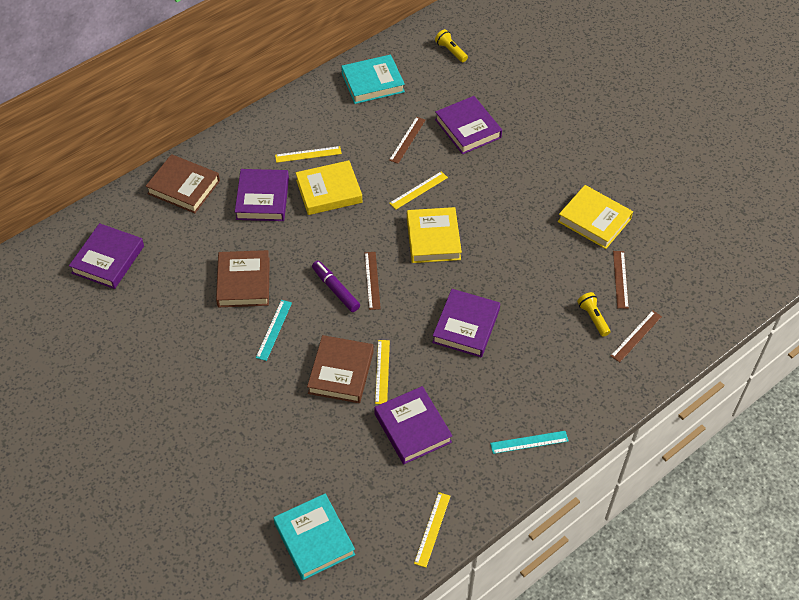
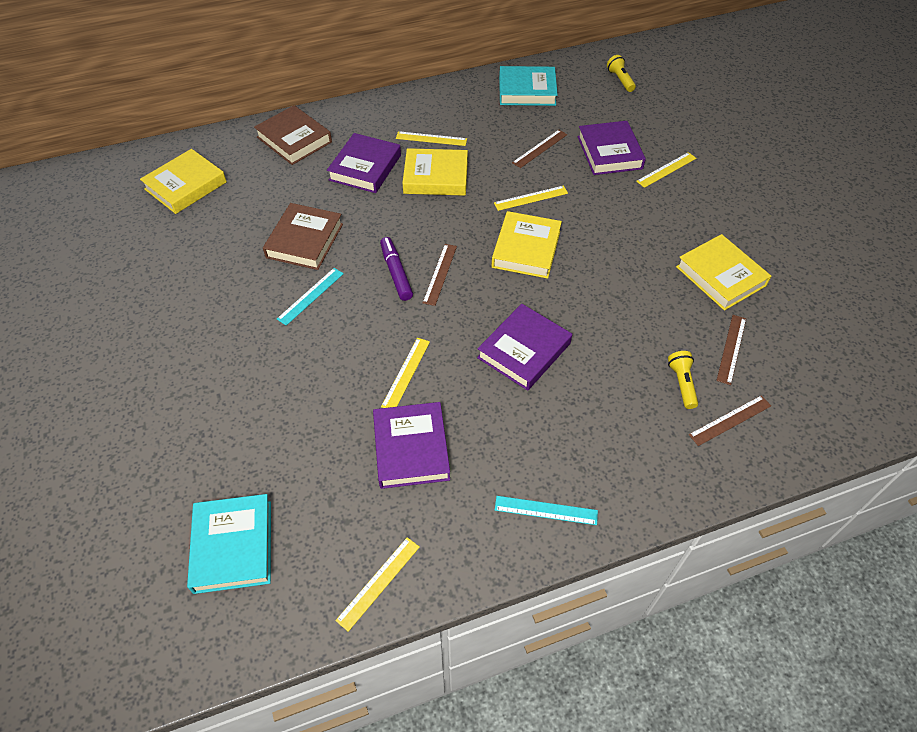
camera: 20 degrees right, 0 degrees up
purple book [69,223,144,289] -> yellow book [140,149,227,214]
brown book [307,335,374,403] -> none
none -> yellow ruler [636,152,696,188]

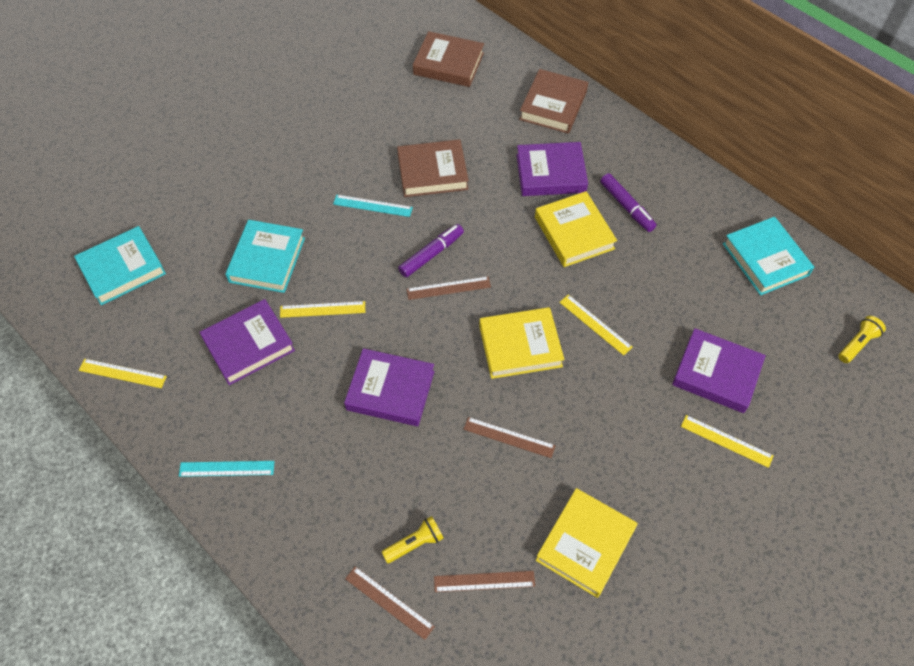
camera: 65 degrees right, 5 degrees up
yellow book [140,149,227,214] -> brown book [413,31,484,87]
yellow ruler [396,131,467,146] -> purple marker [600,173,657,232]
turquoise ruler [495,496,598,525] -> turquoise ruler turned 75 degrees counterclockwise [179,461,275,477]
brown ruler [512,130,567,168] -> brown ruler moved to [464,417,556,458]
purple book [577,121,646,175] -> purple book turned 60 degrees clockwise [672,328,766,413]
none -> turquoise book [225,220,305,293]

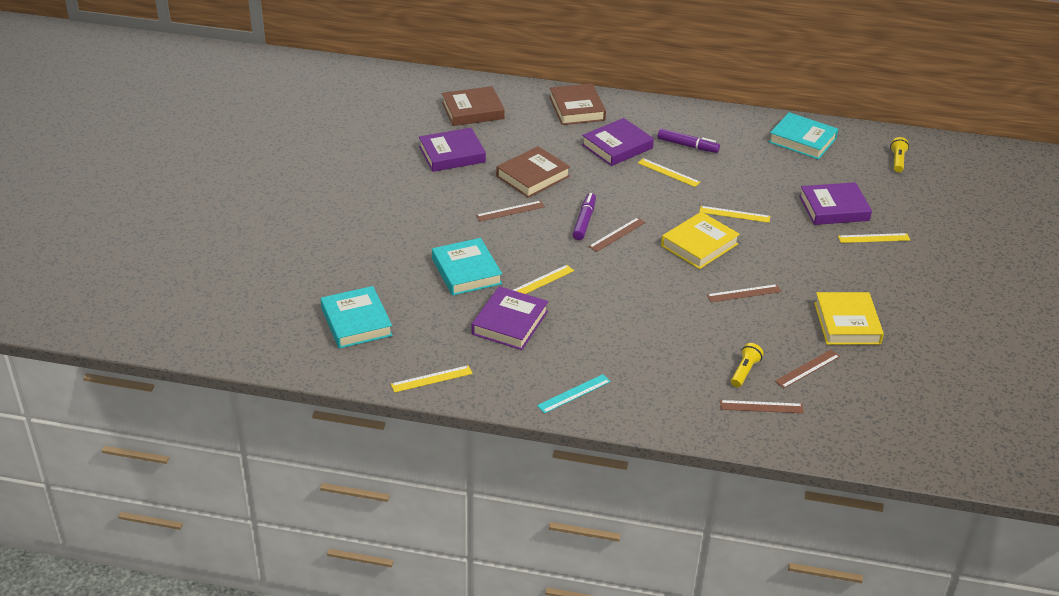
camera: 35 degrees left, 20 degrees down
turquoise book [74,226,166,305] -> turquoise book turned 45 degrees counterclockwise [321,286,393,349]
turquoise ruler [333,195,413,217] -> brown ruler [476,201,545,221]
purple book [344,348,435,426] -> purple book moved to [419,128,486,172]
yellow book [535,191,617,267] -> yellow ruler [638,158,700,187]

